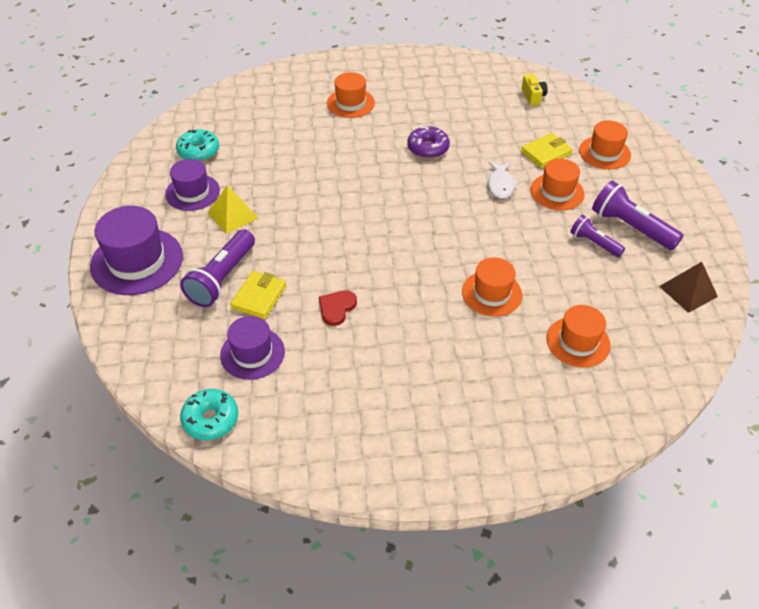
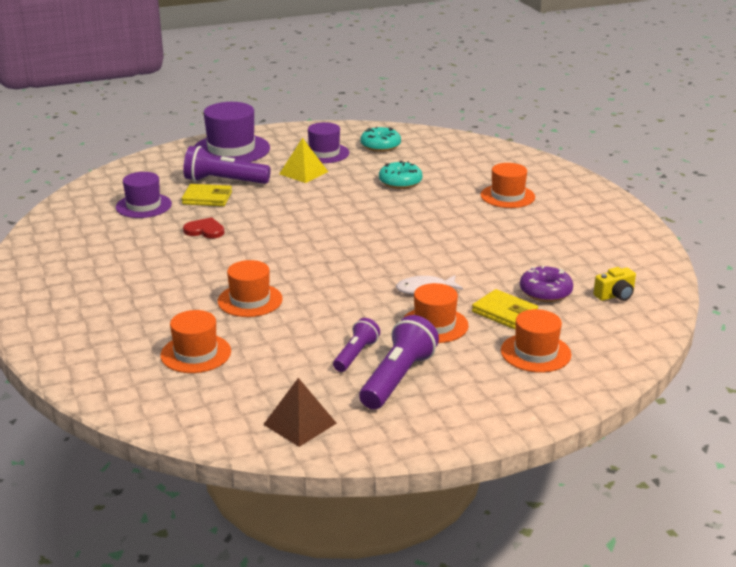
camera: 75 degrees right, 20 degrees down
turquoise donut [180,389,238,440] -> turquoise donut moved to [379,161,422,189]
purple donut [407,126,450,159] -> purple donut moved to [520,266,573,302]

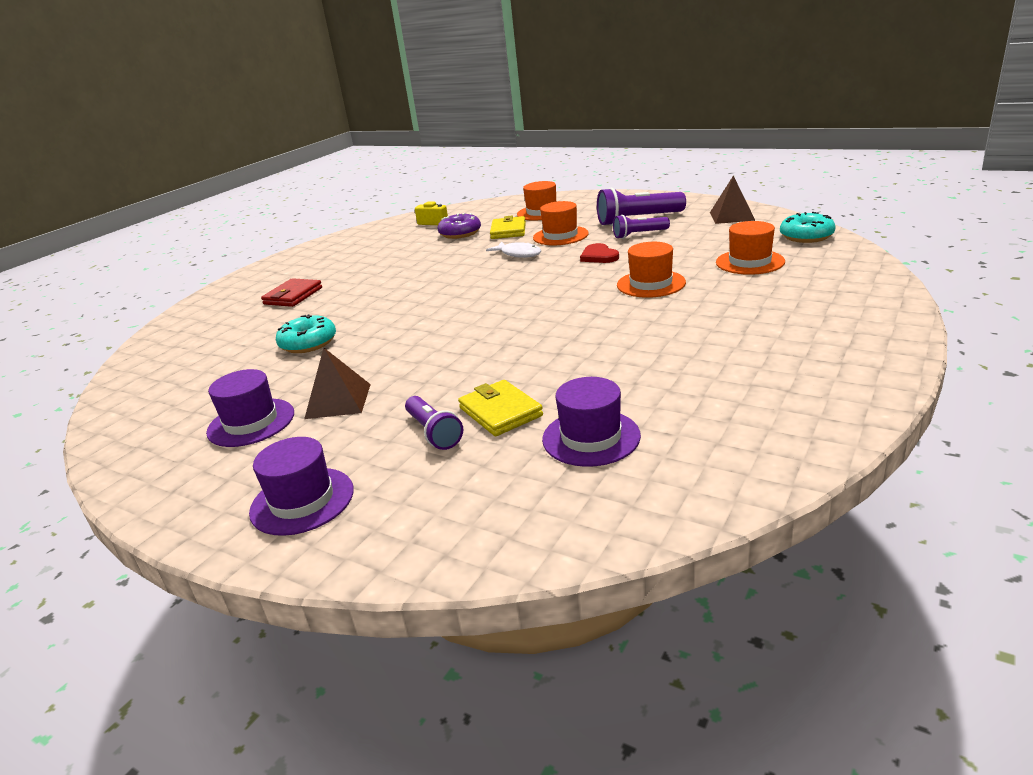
camera: 125 degrees left, 0 degrees up
purple flashlight [183,146,271,184] -> purple flashlight [405,396,463,450], size x0.60
red heart [183,217,225,238] -> red heart moved to [580,243,619,263]
purple hat [194,102,270,162] -> purple hat [249,437,354,536], size x0.64
yellow pyramid [279,138,328,183] -> brown pyramid [304,348,371,419]
turquoise donut [360,127,401,152] -> turquoise donut moved to [780,212,836,243]
orange hat [481,163,535,208] -> red wallet [261,278,322,307]

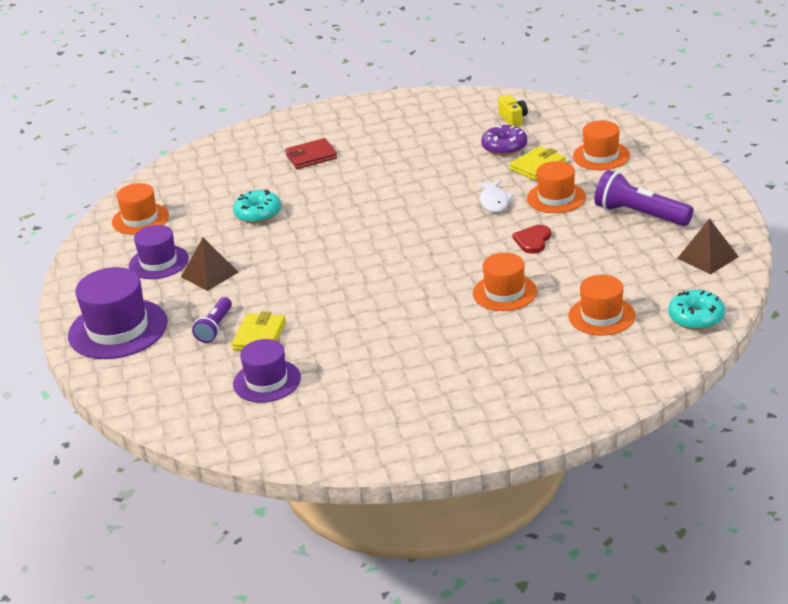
camera: 45 degrees right, 5 degrees up
purple hat [249,437,354,536] -> purple hat [68,267,168,359], size x1.56
purple flashlight [613,215,670,239] -> none
none -> orange hat [112,183,169,234]

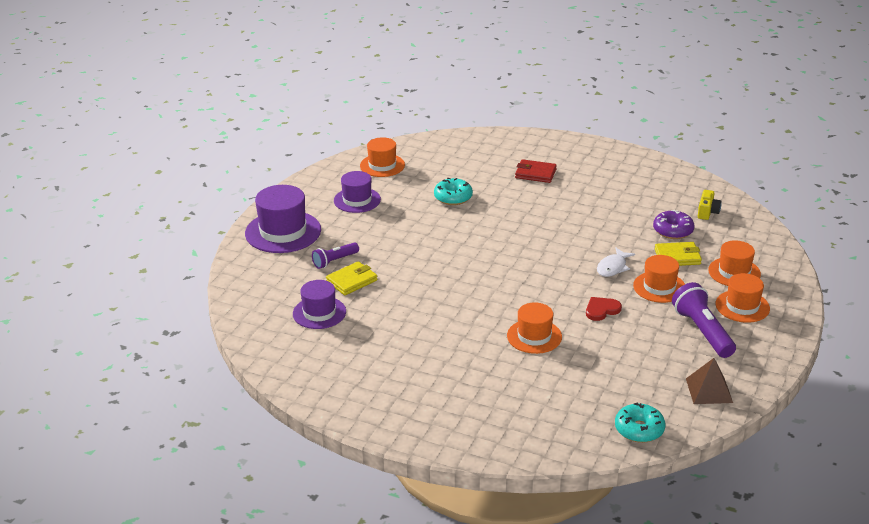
camera: 35 degrees right, 0 degrees up
brown pyramid [181,238,239,291] -> none
orange hat [568,275,635,336] -> orange hat moved to [715,273,770,323]

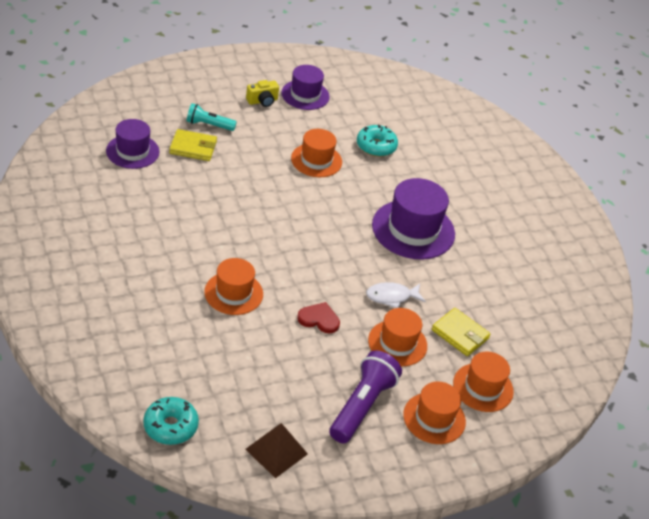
camera: 40 degrees right, 10 degrees up
purple hat [245,185,321,253] -> purple hat moved to [372,178,455,259]
purple flashlight [312,242,359,269] -> turquoise flashlight [187,103,237,131]
orange hat [360,137,405,177] -> orange hat moved to [291,129,342,177]
red wallet [515,159,557,183] -> none
purple donut [653,210,694,239] -> none
yellow camera [698,190,721,220] -> yellow camera moved to [246,80,279,107]

